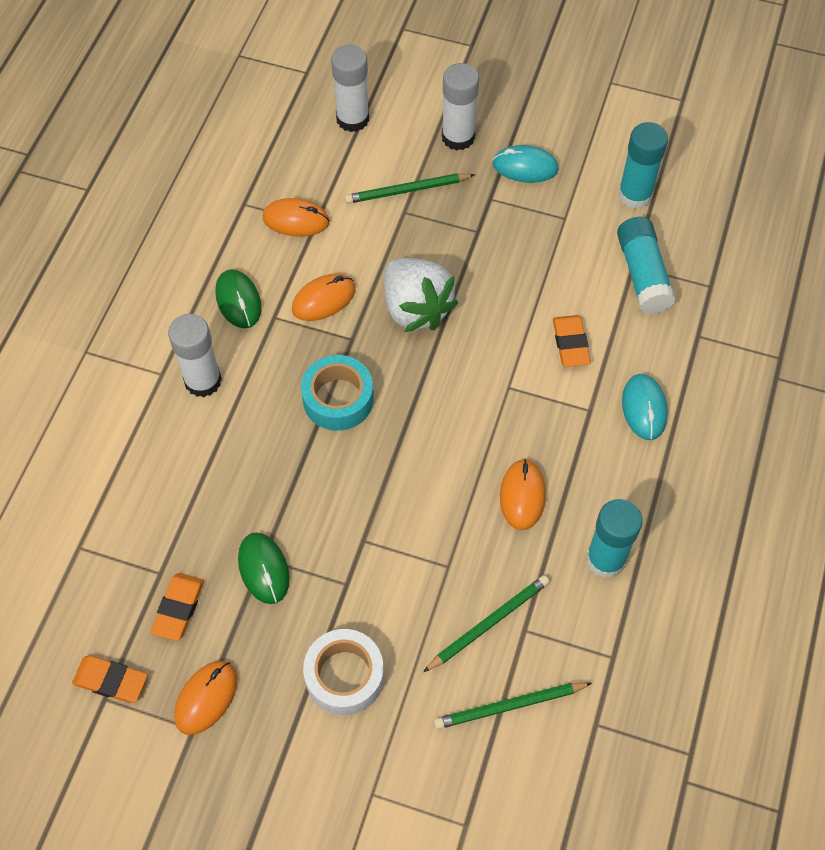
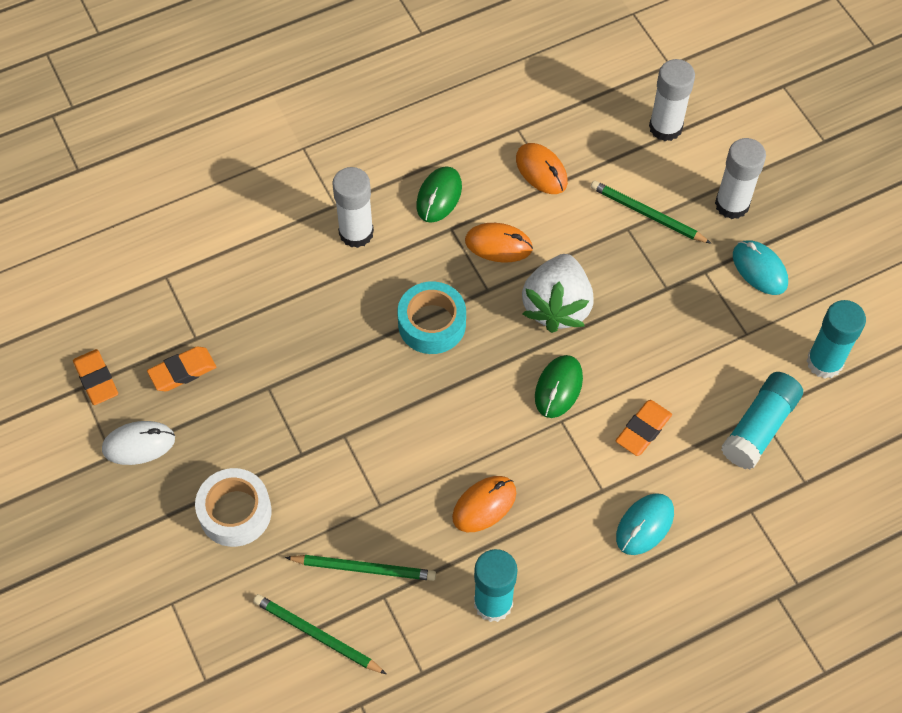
camera: 45 degrees right, 0 degrees up
orange mouse [174,661,238,735] -> white mouse [102,421,175,465]
green mouse [238,533,290,604] -> green mouse moved to [535,355,583,418]

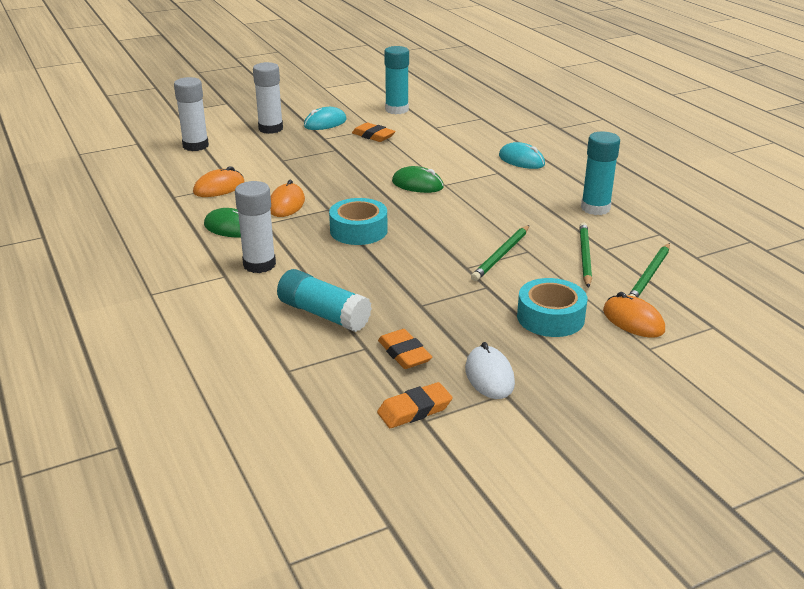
camera: 90 degrees left, 30 degrees down
white tape [195,468,272,547] -> turquoise tape [517,278,587,337]
orange mouse [452,476,516,532] -> orange mouse moved to [603,292,665,338]
white strawberry [522,254,594,333] -> none
green pencil [590,181,712,244] -> green pencil moved to [471,225,529,281]
orange eraser [616,400,672,456] -> orange eraser moved to [352,122,395,142]
turquoise glue stick [721,372,803,470] -> turquoise glue stick moved to [277,269,372,332]

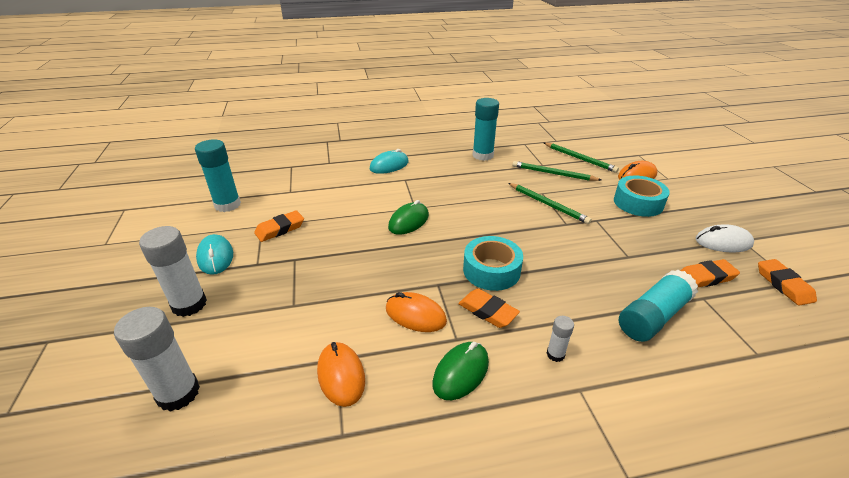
camera: 75 degrees left, 5 degrees up
white glue stick [235,181,276,273] -> white glue stick [546,316,574,362], size x0.49
none -> orange eraser [458,289,520,328]

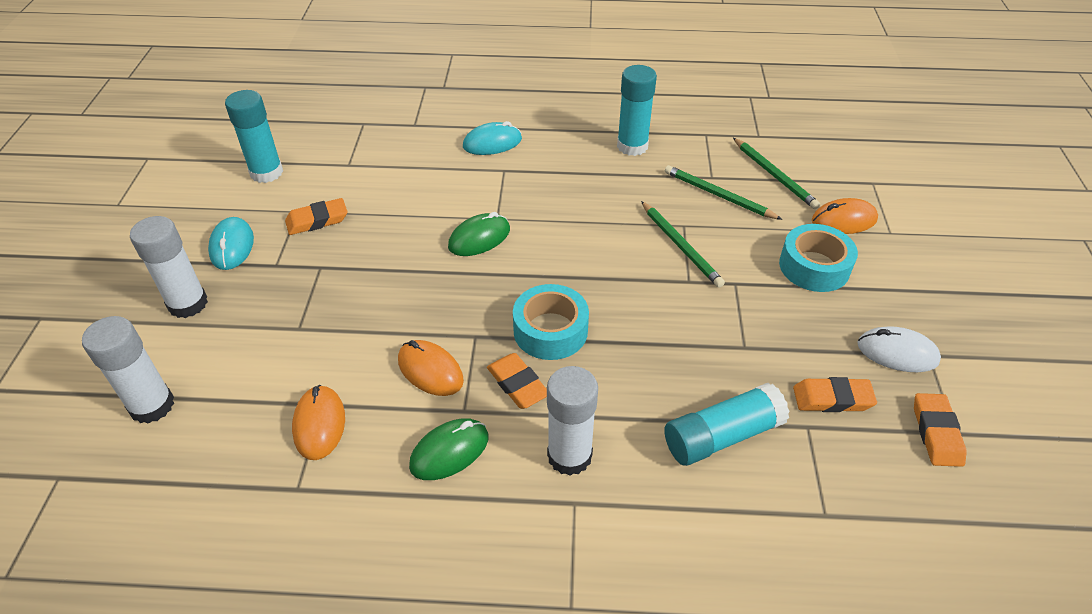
camera: 15 degrees right, 10 degrees up
white glue stick [546,316,574,362] -> white glue stick [547,366,598,476], size x2.03

